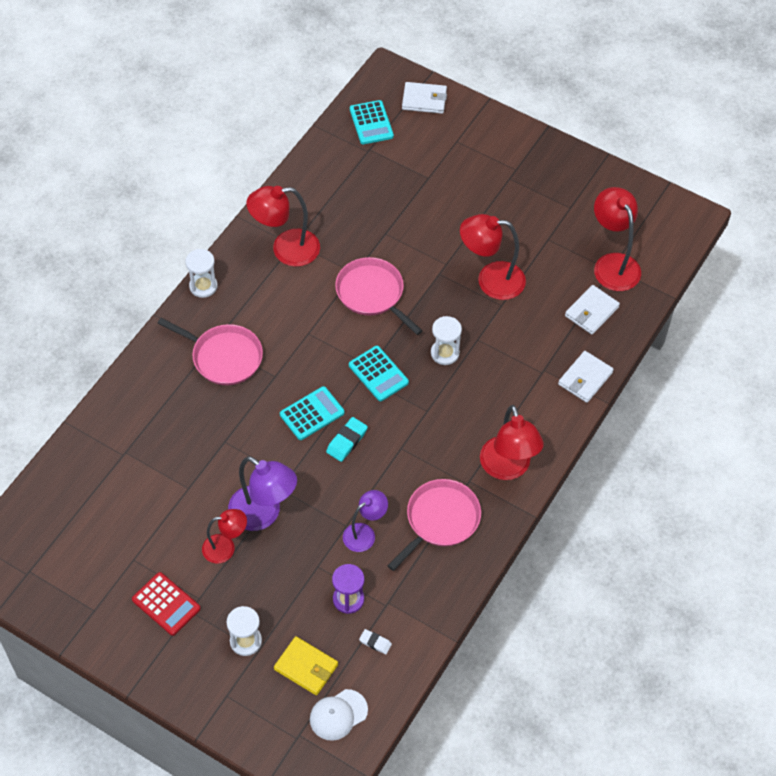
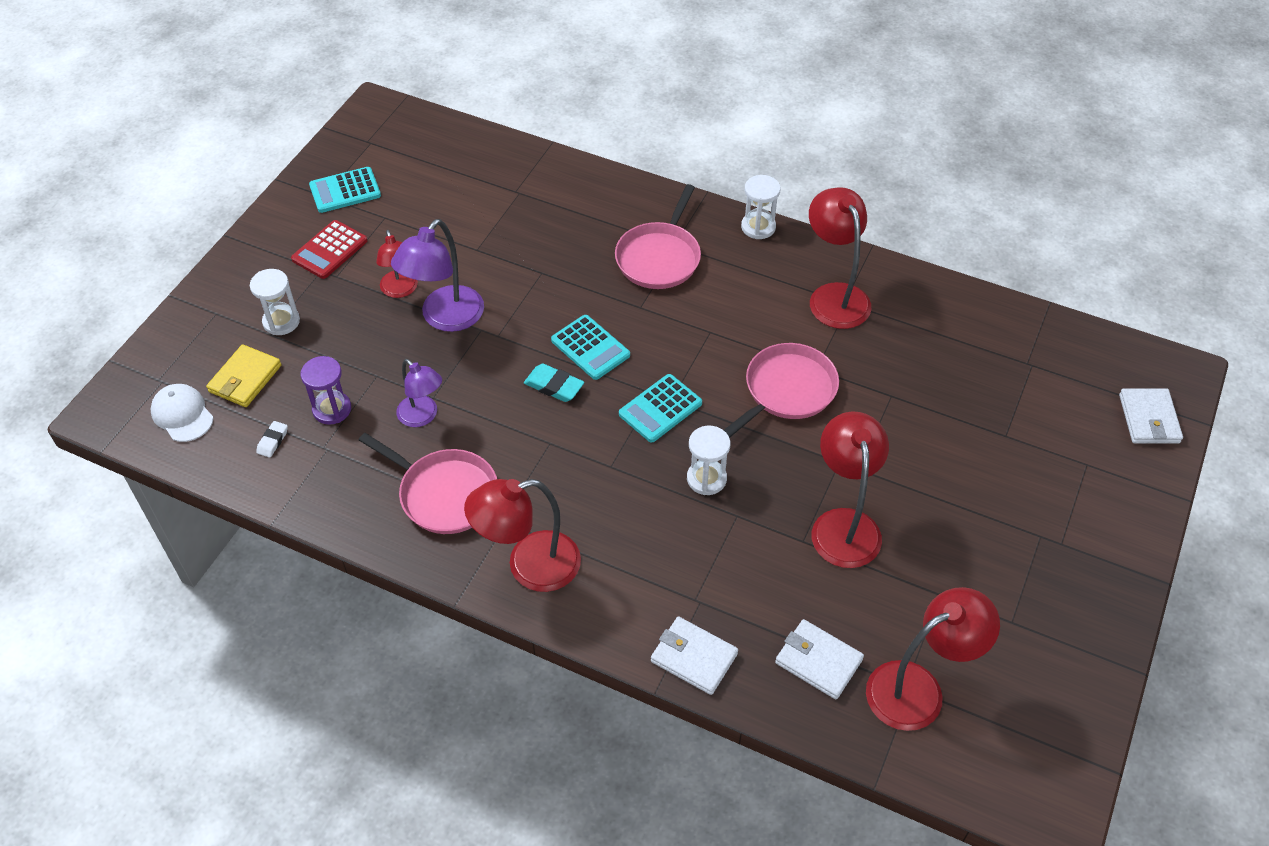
camera: 85 degrees right, 5 degrees down
turquoise calculator [350,100,394,144] -> turquoise calculator moved to [309,167,381,213]

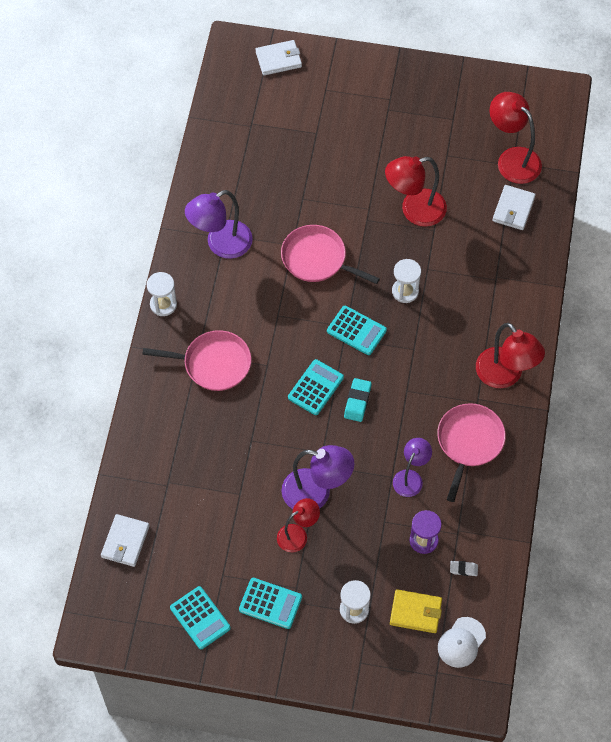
camera: 105 degrees left, 10 degrees up
red calculator [291,220,368,279] -> turquoise calculator [239,578,302,629]
white wallet [651,616,738,695] -> white wallet moved to [101,514,149,567]
red lamp [809,187,871,329] -> purple lamp [185,190,253,259]

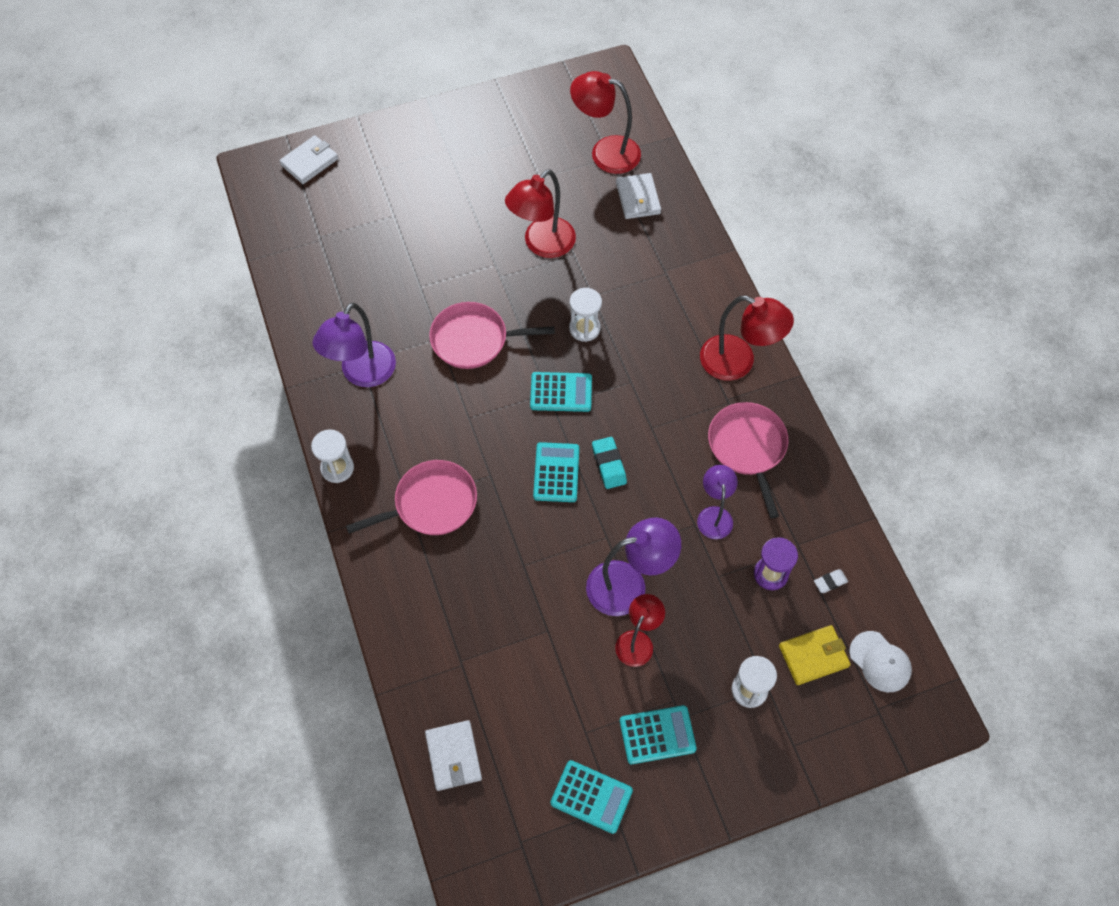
camera: 30 degrees left, 0 degrees up
white cap [438,617,486,668] -> white cap turned 45 degrees counterclockwise [849,631,912,692]

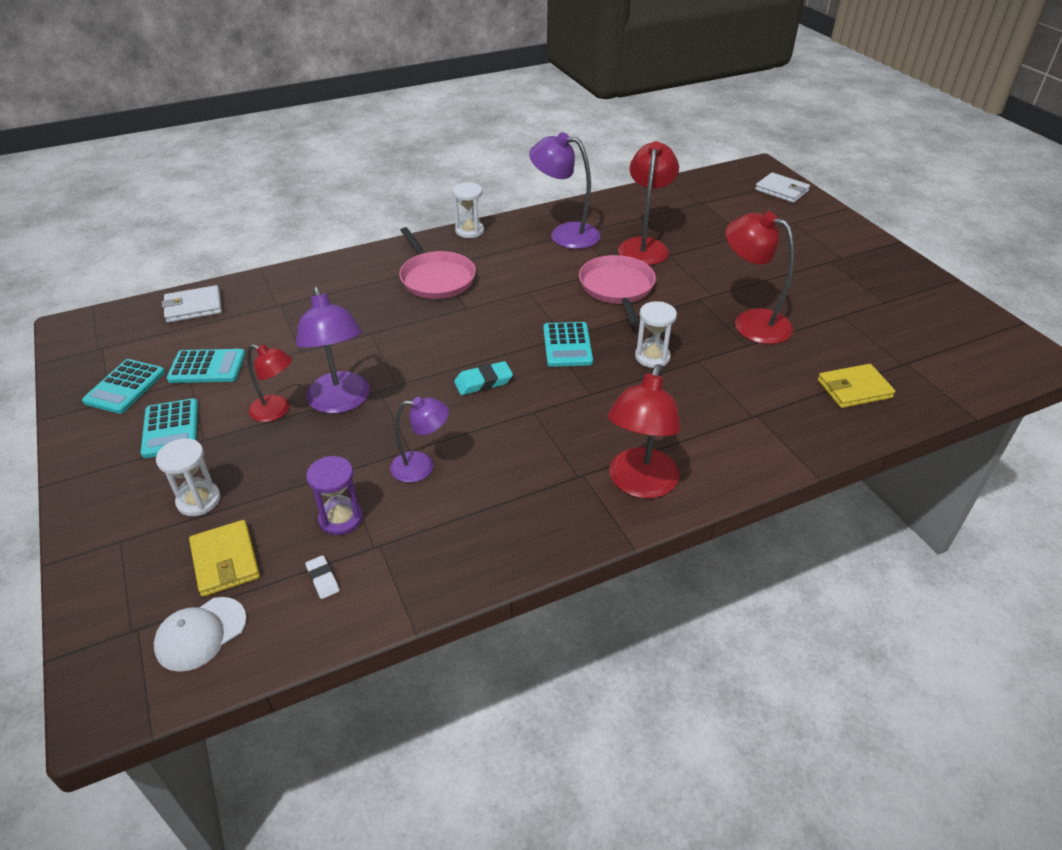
camera: 85 degrees right, 20 degrees down
turquoise calculator [533,442,579,502] -> turquoise calculator moved to [167,349,245,383]
red lamp [570,71,641,174] -> red lamp moved to [618,141,679,265]
white wallet [616,173,661,219] -> yellow wallet [818,364,895,408]
pink pan [708,402,788,518] -> none

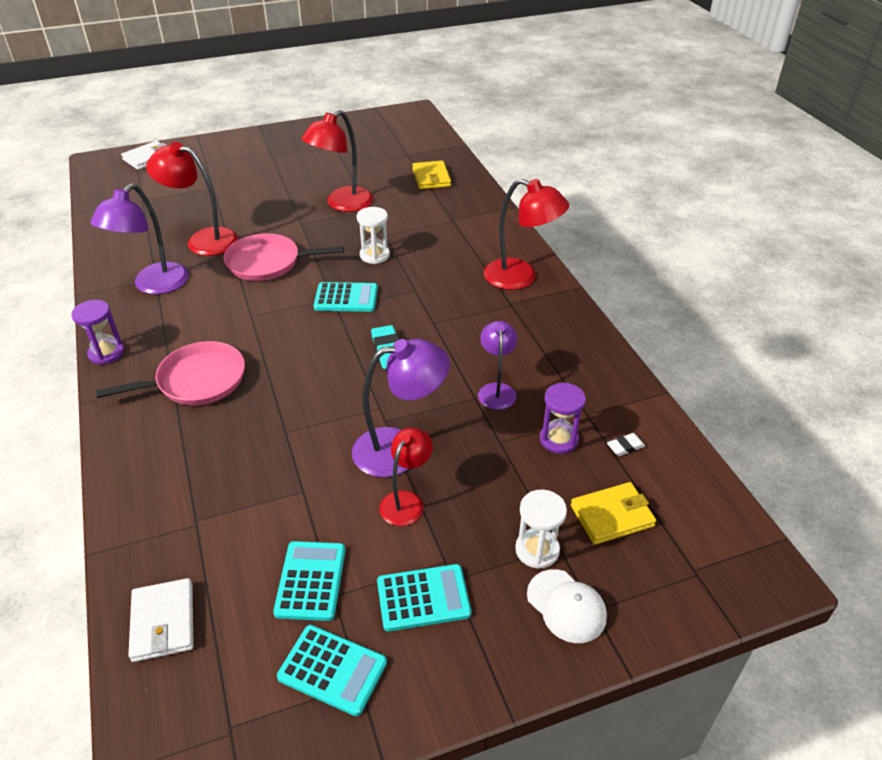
camera: 85 degrees left, 0 degrees up
white cap [154,597,247,672] -> white cap moved to [527,569,607,643]
white hourglass [453,182,484,238] -> purple hourglass [71,300,124,365]

